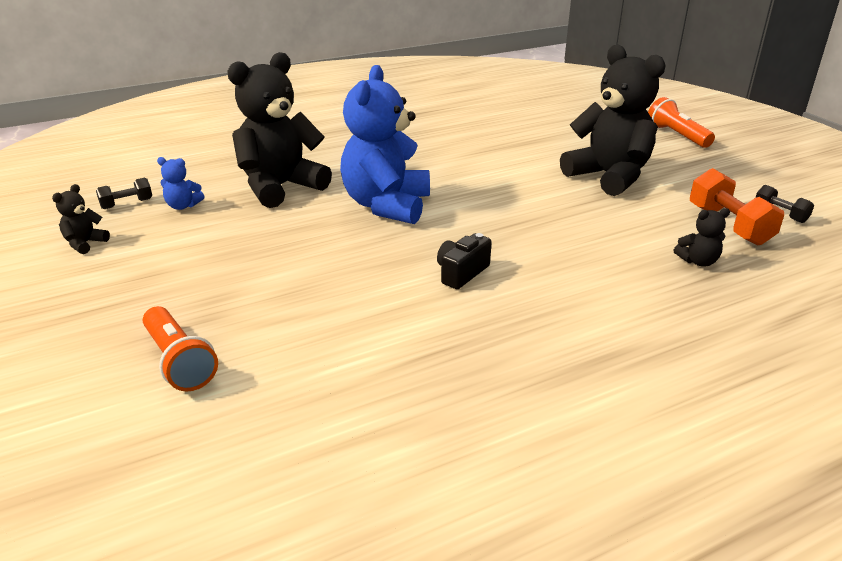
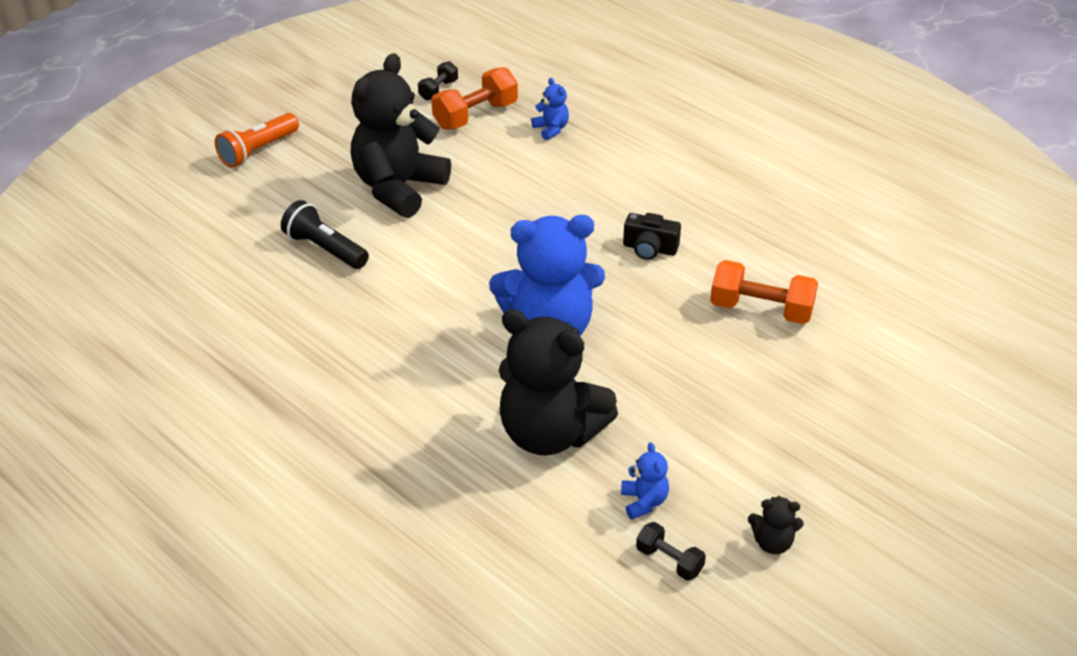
camera: 110 degrees left, 10 degrees up
orange flashlight [143,306,218,391] -> none
black teddy bear [674,208,730,266] -> blue teddy bear [531,78,569,140]
none -> black flashlight [281,200,369,269]
none -> orange dumbbell [710,260,818,324]

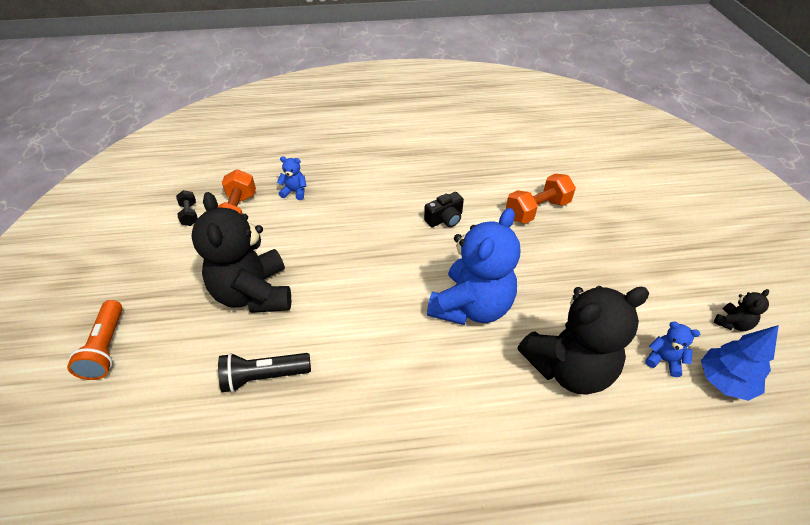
camera: 50 degrees left, 5 degrees up
black dumbbell [636,522,706,581] -> blue tree [701,325,779,401]

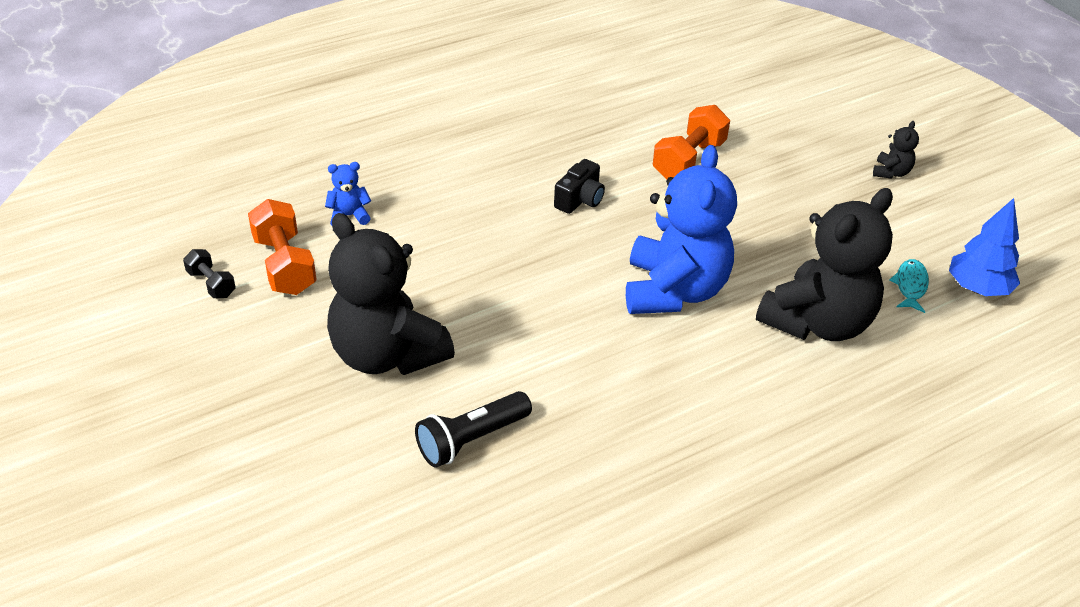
camera: 25 degrees left, 5 degrees down
orange flashlight [67,300,122,380] -> none
blue teddy bear [645,321,700,377] -> turquoise fish [889,259,929,313]
black teddy bear [714,289,769,331] -> black teddy bear moved to [873,121,919,179]

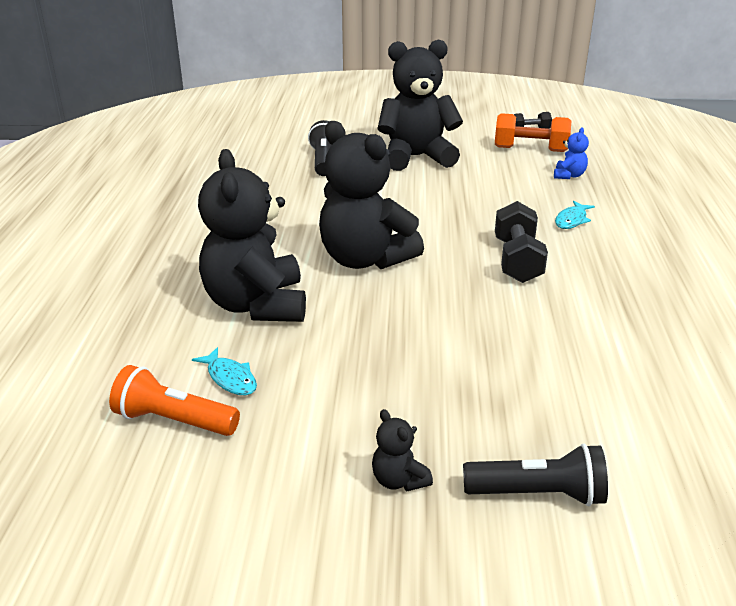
camera: 125 degrees right, 10 degrees down
black camera [554,159,605,214] -> black dumbbell [495,201,548,283]
blue teddy bear [626,145,737,314] -> black teddy bear [319,121,424,269]
orange dumbbell [653,105,730,180] -> none
blue tree [949,198,1020,296] -> orange flashlight [109,365,240,436]
none -> black flashlight [463,444,608,506]
none -> turquoise fish [555,201,595,229]

